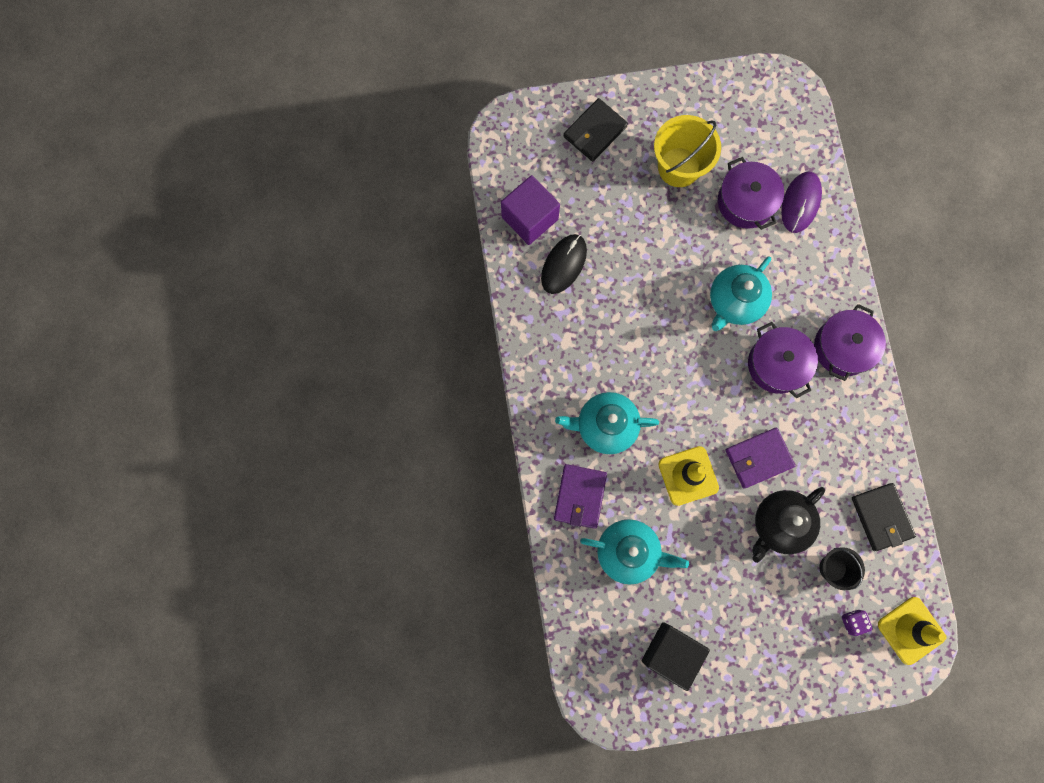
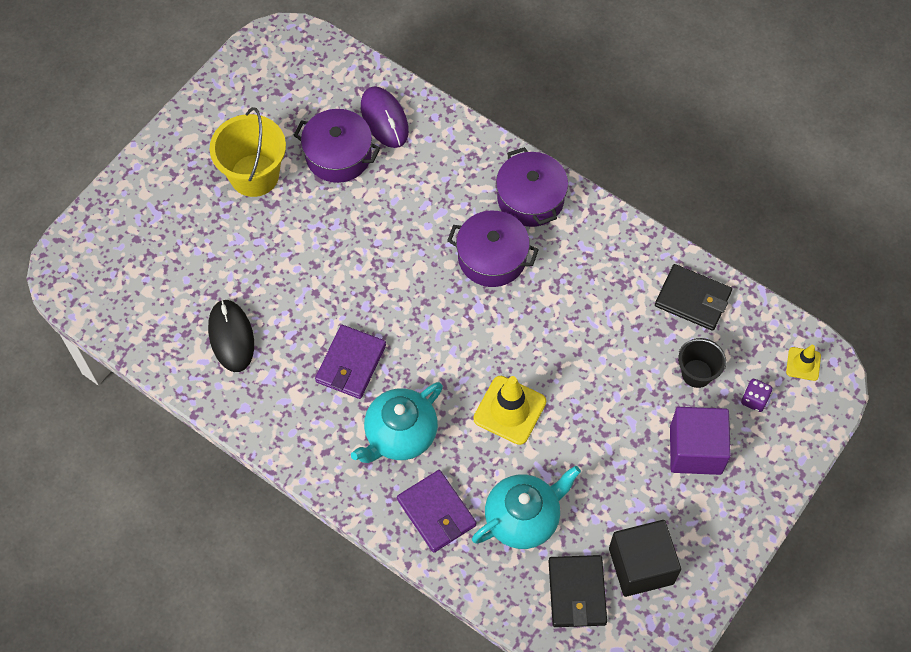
camera: 45 degrees left, 15 degrees down
purple cube [501,175,560,245] -> purple cube moved to [670,407,731,475]
black wallet [564,98,628,162] -> black wallet moved to [549,555,607,627]
turquoise teapot [710,256,772,331] -> none
purple wallet [726,427,795,489] -> purple wallet moved to [315,325,386,399]
black teapot [752,487,825,563] -> none
yellow traffic cone [878,597,946,665] -> yellow traffic cone [786,345,821,381], size x0.55

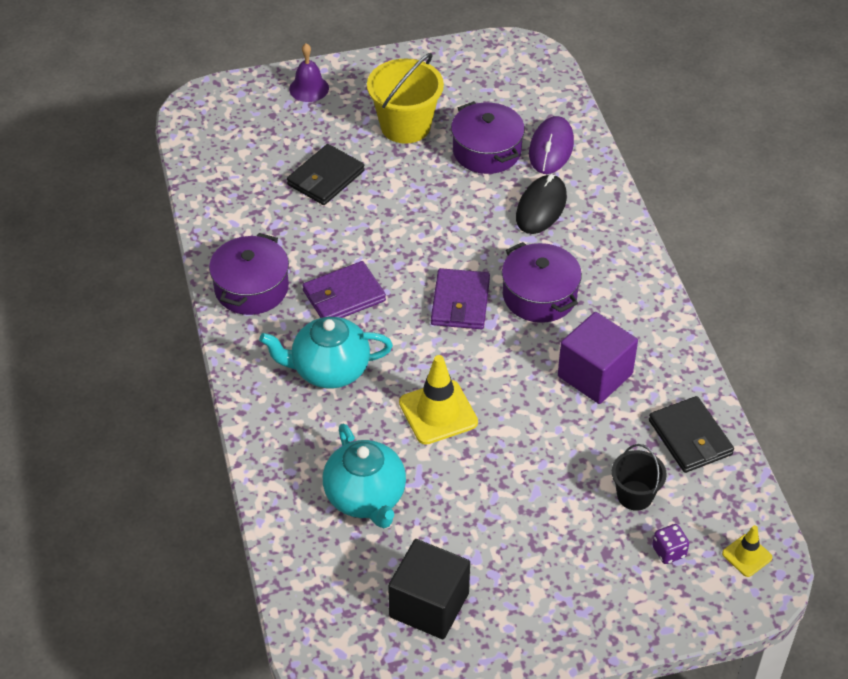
camera: 40 degrees right, 15 degrees down
black mouse [208,299,254,372] -> black mouse moved to [516,174,567,234]
purple wallet [397,470,476,553] -> purple wallet moved to [431,268,490,329]
turquoise teapot [472,466,581,549] -> turquoise teapot turned 60 degrees clockwise [323,424,406,528]
purple pot [496,147,568,227] -> purple pot moved to [209,233,289,315]
black wallet [549,555,607,627] -> black wallet moved to [287,144,365,205]
purple cube [670,407,731,475] -> purple cube moved to [558,312,638,404]
none -> purple bell [289,43,329,102]

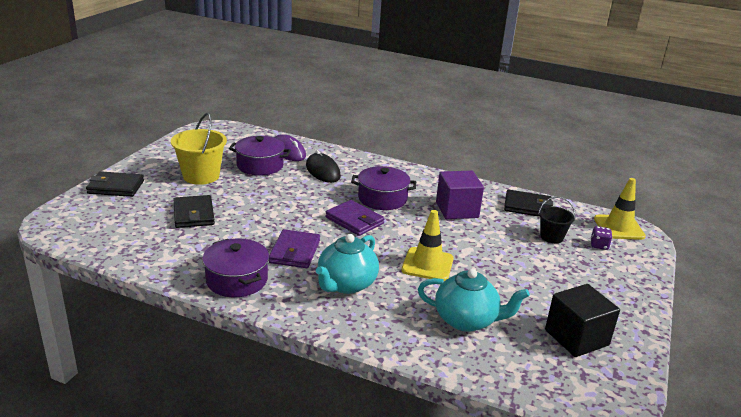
camera: 55 degrees left, 20 degrees down
purple bell [289,43,329,102] -> black wallet [86,171,144,197]
yellow traffic cone [722,525,772,577] -> yellow traffic cone [594,178,646,240], size x1.80

